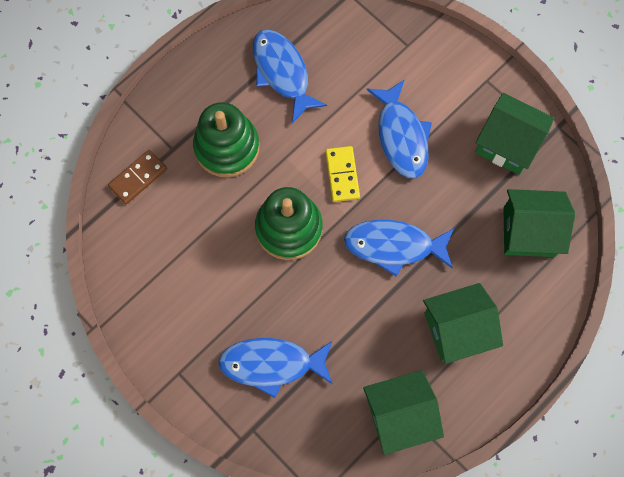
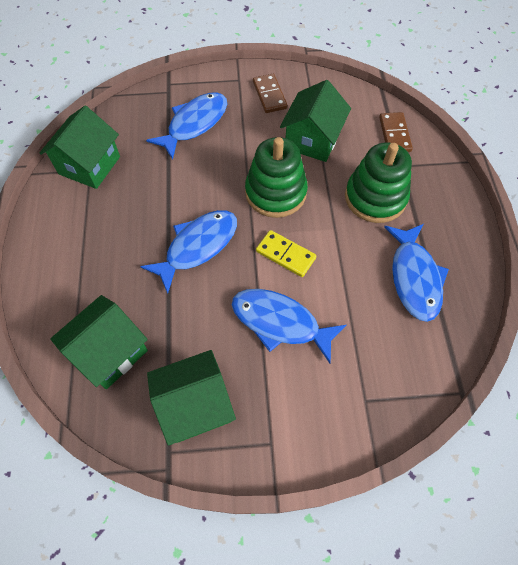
camera: 130 degrees right, 10 degrees down
blue fish [253,29,327,123] -> blue fish turned 75 degrees clockwise [384,224,449,322]
green house [423,283,503,364] -> green house moved to [280,80,351,162]
none -> brown domino [253,74,287,113]

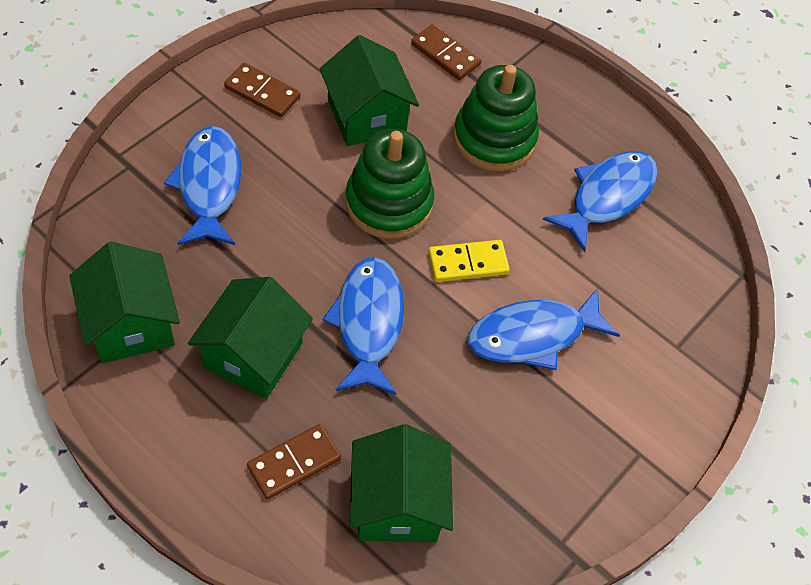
camera: 50 degrees left, 5 degrees down
green house [147,350,236,446] -> green house moved to [188,277,313,399]
blue fish [384,224,449,322] -> blue fish turned 90 degrees counterclockwise [543,151,658,252]
none -> brown domino [247,424,341,500]

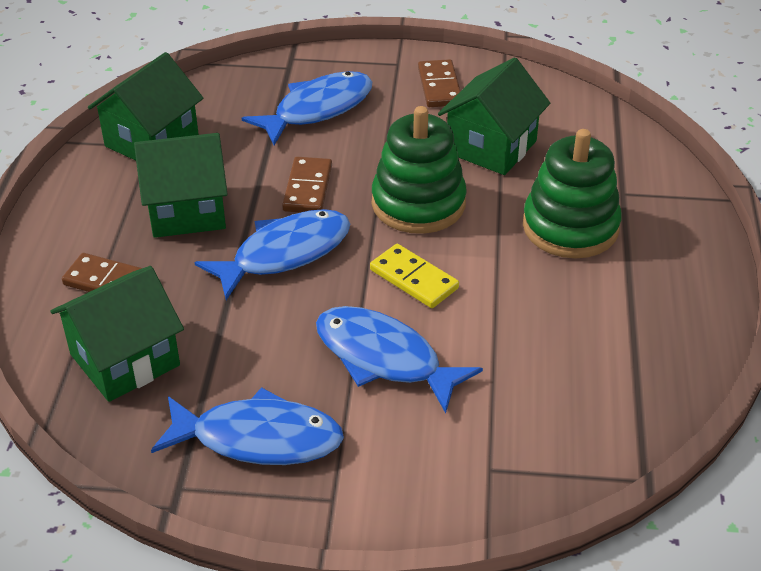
camera: 60 degrees right, 15 degrees down
brown domino [411,24,482,80] -> brown domino moved to [282,157,332,213]
blue fish [543,151,658,252] -> blue fish moved to [151,387,344,465]

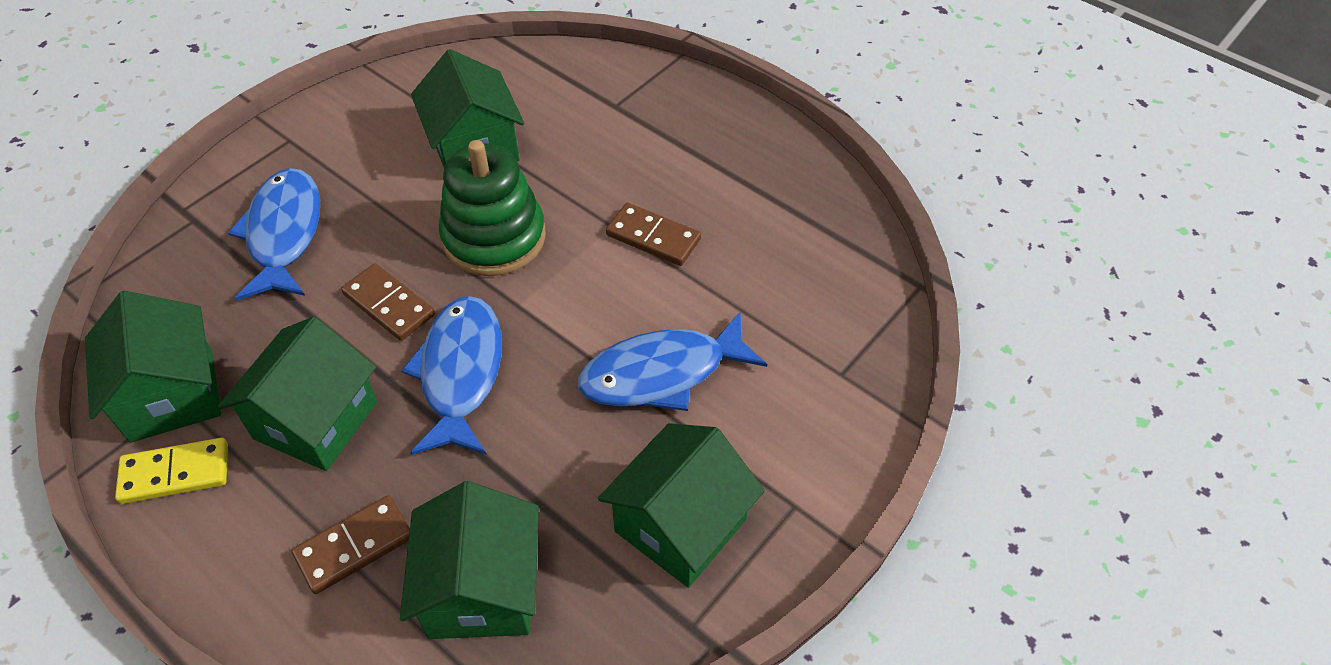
camera: 55 degrees left, 10 degrees up
blue fish [151,387,344,465] -> green house [598,423,765,588]
yellow domino [370,244,459,308] -> yellow domino moved to [115,438,228,504]
brown domino [418,59,460,107] -> brown domino moved to [606,203,701,266]
green stacking toy [523,129,622,258] -> none

